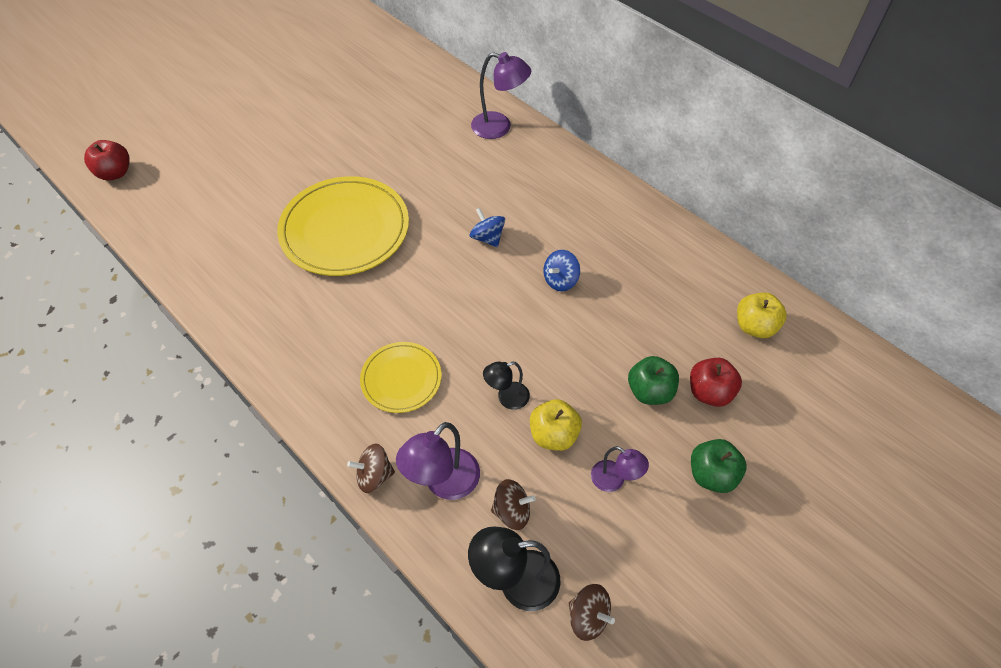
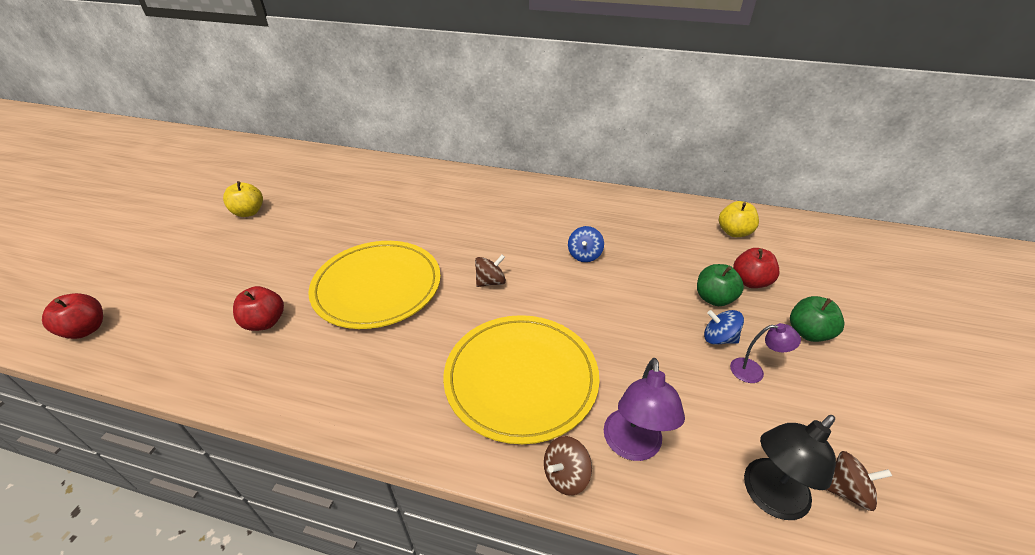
camera: 30 degrees left, 15 degrees down
yellow plate [360,342,441,413] -> yellow plate [443,315,600,444], size x1.84
blue spinning top [470,208,505,247] -> blue spinning top moved to [704,310,744,345]
purple lamp [471,52,531,139] -> none
black lamp [483,362,530,410] -> none
brown spinning top [491,479,536,530] -> brown spinning top moved to [475,255,506,287]
yellow apple [530,399,582,451] -> yellow apple moved to [223,181,263,217]
none -> red apple [233,286,284,331]

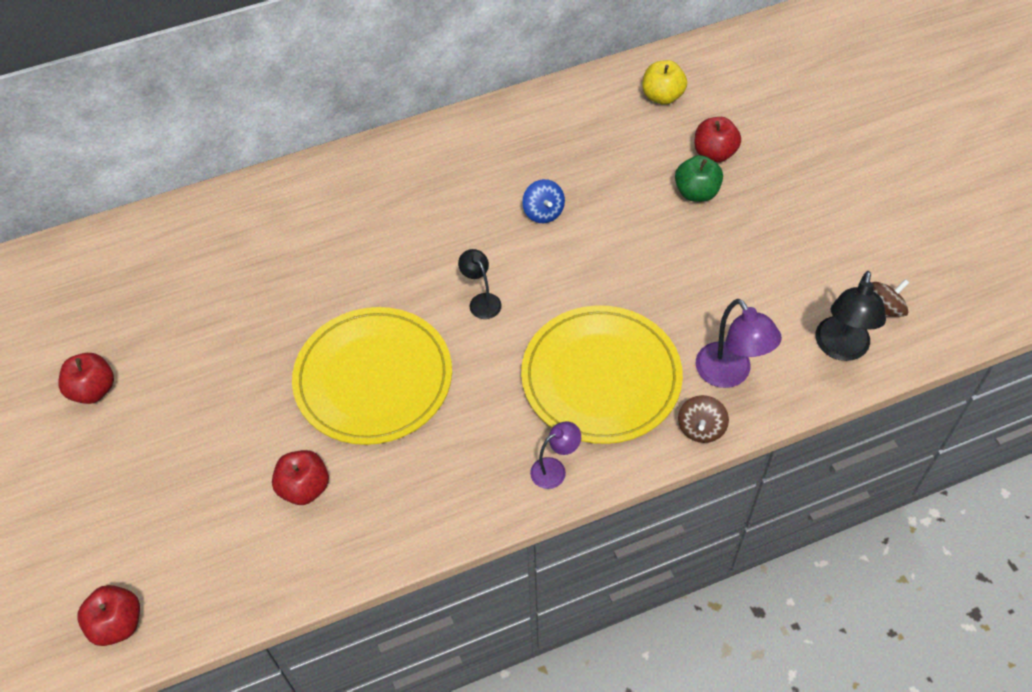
camera: 35 degrees left, 15 degrees up
yellow apple [223,181,263,217] -> red apple [58,353,114,404]
brown spinning top [475,255,506,287] -> black lamp [458,249,502,319]
blue spinning top [704,310,744,345] -> none
purple lamp [730,323,801,383] -> purple lamp moved to [530,421,581,489]
green apple [790,296,844,342] -> none

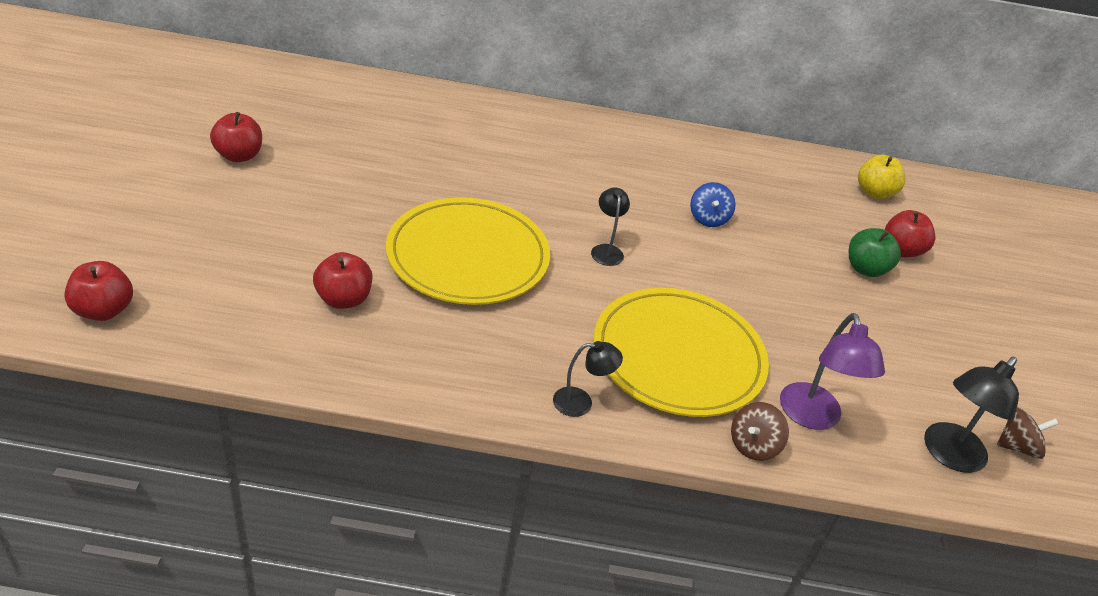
camera: 20 degrees right, 15 degrees down
purple lamp [530,421,581,489] -> black lamp [553,341,623,417]

